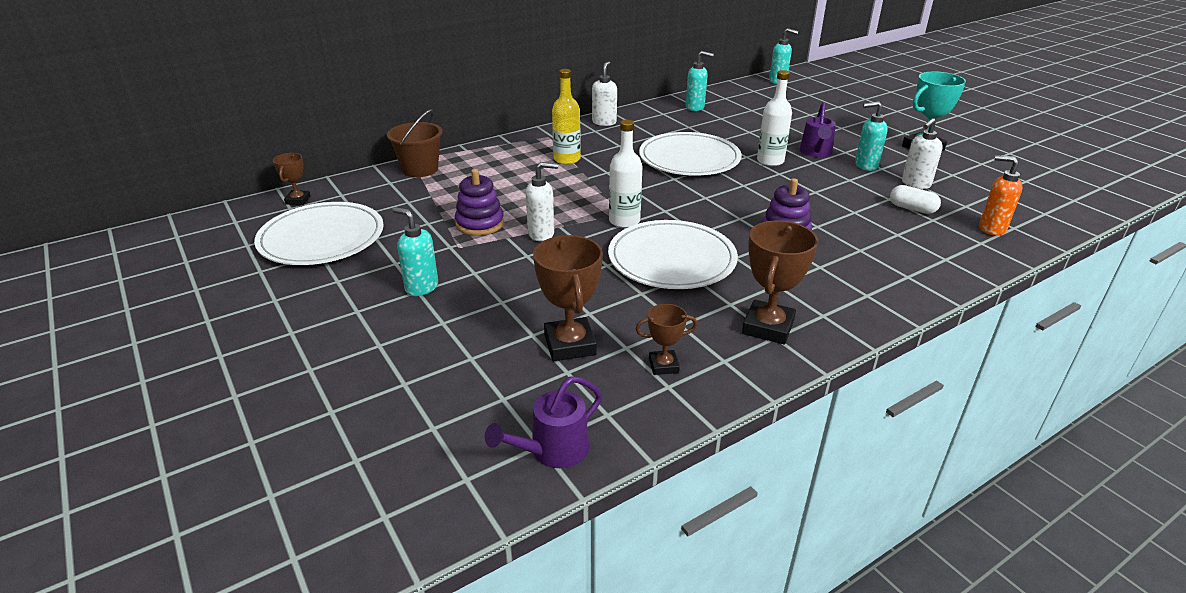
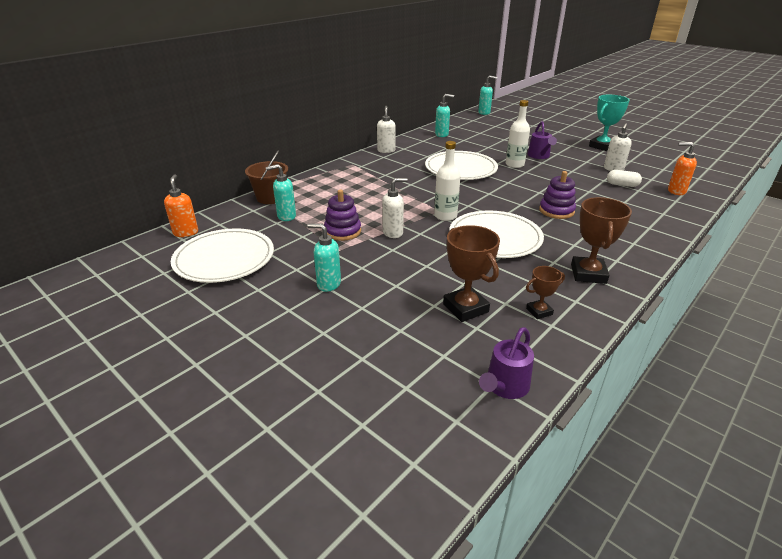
camera: 15 degrees left, 0 degrees up
brown trophy [273,153,310,205] -> orange soap dispenser [164,174,198,237]
yellow bottle [552,69,581,164] -> none
turquoise soap dispenser [855,101,888,171] -> turquoise soap dispenser moved to [266,164,296,221]

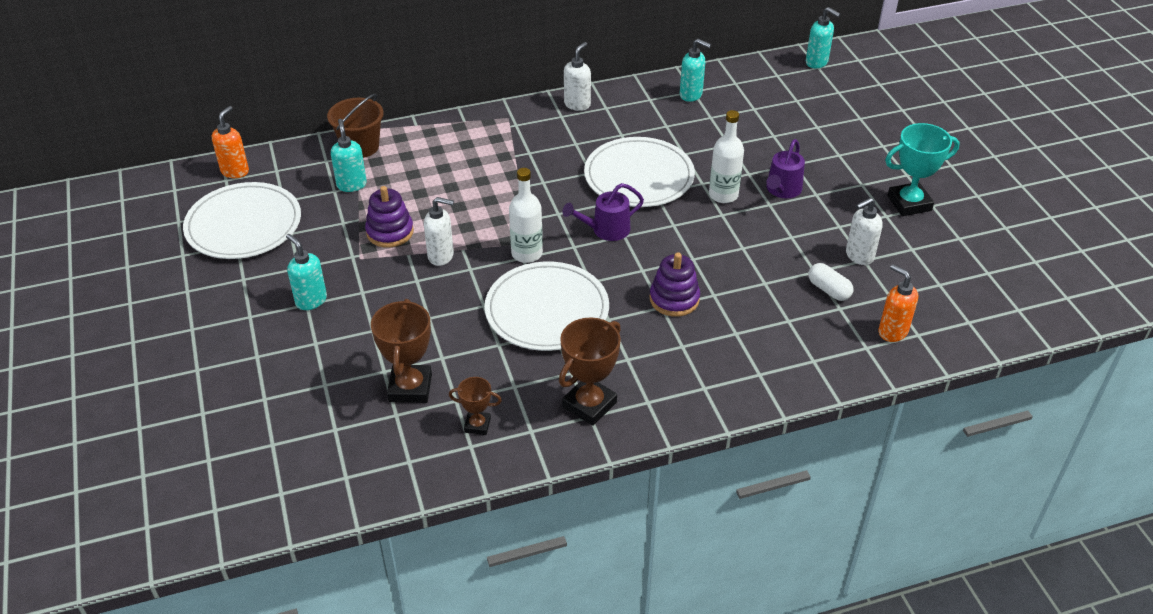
camera: 30 degrees right, 10 degrees up
turquoise soap dispenser [266,164,296,221] -> turquoise soap dispenser turned 60 degrees clockwise [331,119,367,192]
purple watering can [479,327,534,399] -> purple watering can moved to [562,183,644,241]

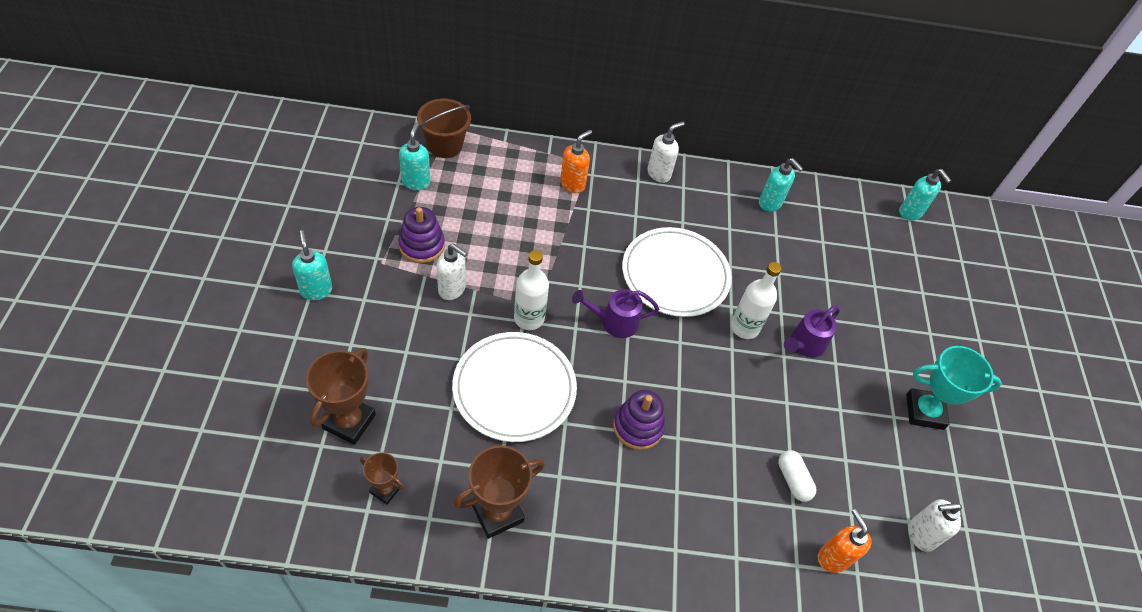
camera: 15 degrees right, 10 degrees up
white plate [183,182,301,259] -> none
orange soap dispenser [212,106,249,178] -> orange soap dispenser moved to [560,130,592,193]
white soap dispenser [846,198,882,265] -> white soap dispenser moved to [908,499,962,552]

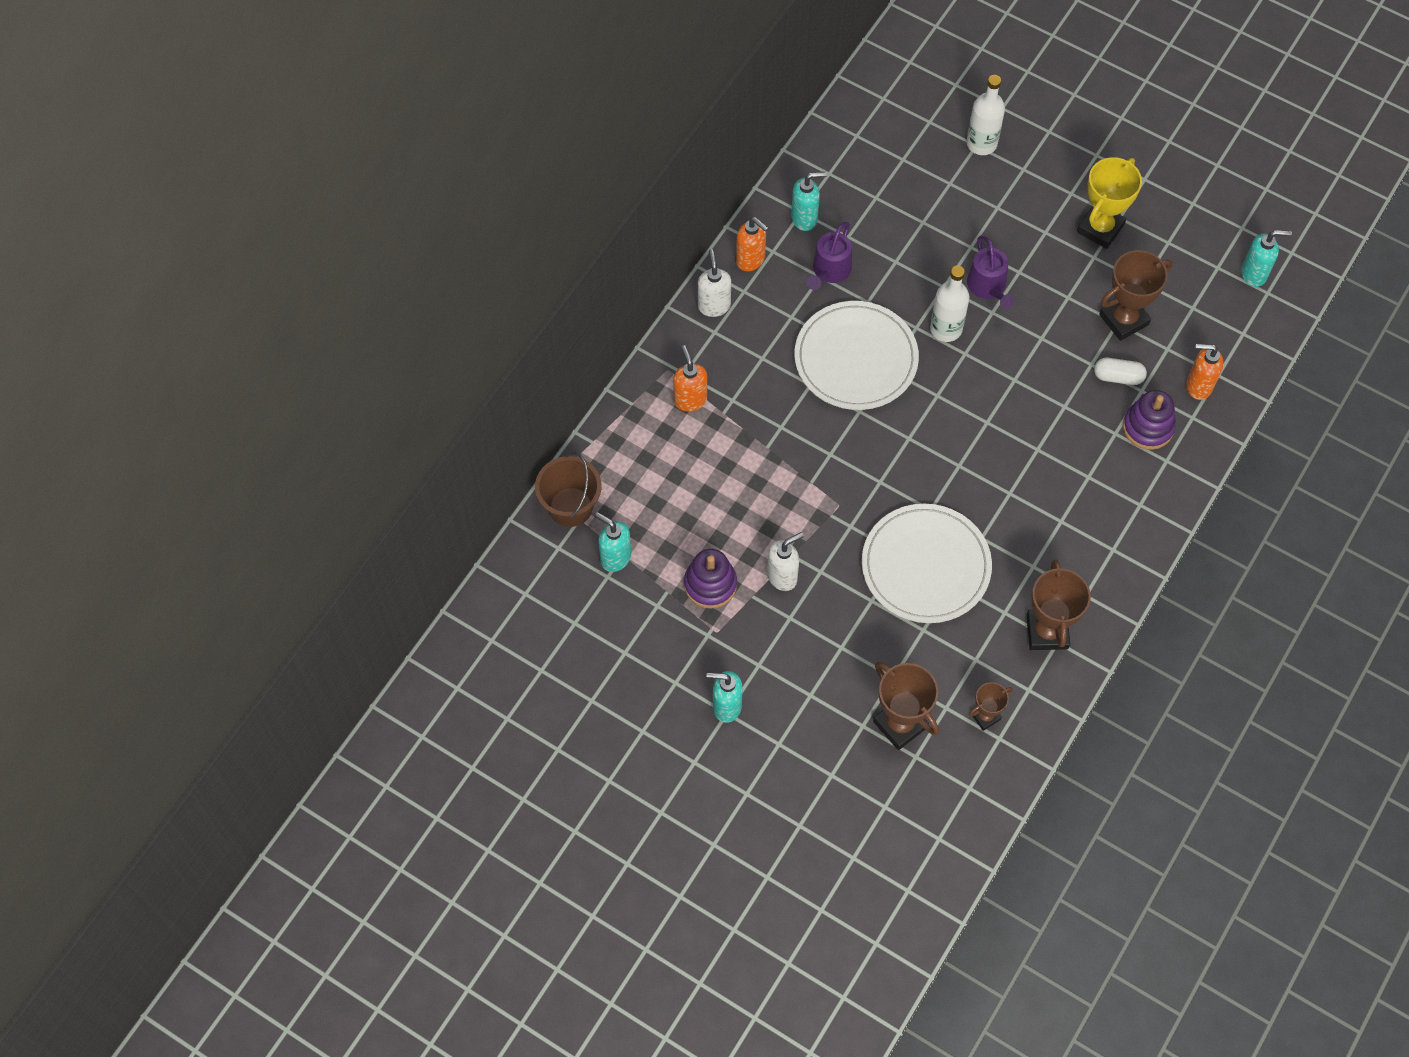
camera: 55 degrees left, 10 degrees up
white bottle [514,250,549,330] -> white bottle moved to [967,75,1005,155]
purple watering can [572,289,659,338] -> purple watering can moved to [806,222,852,290]
purple stacking toy [613,390,665,450] -> purple stacking toy moved to [1123,390,1176,450]
turquoise soap dispenser [899,169,951,220] -> turquoise soap dispenser moved to [1241,230,1292,287]
turquoise trophy [906,346,1002,430] -> yellow trophy [1077,157,1142,249]
white soap dispenser [908,499,962,552] -> none
none -> orange soap dispenser [736,217,769,271]
none -> brown trophy [1099,250,1172,341]

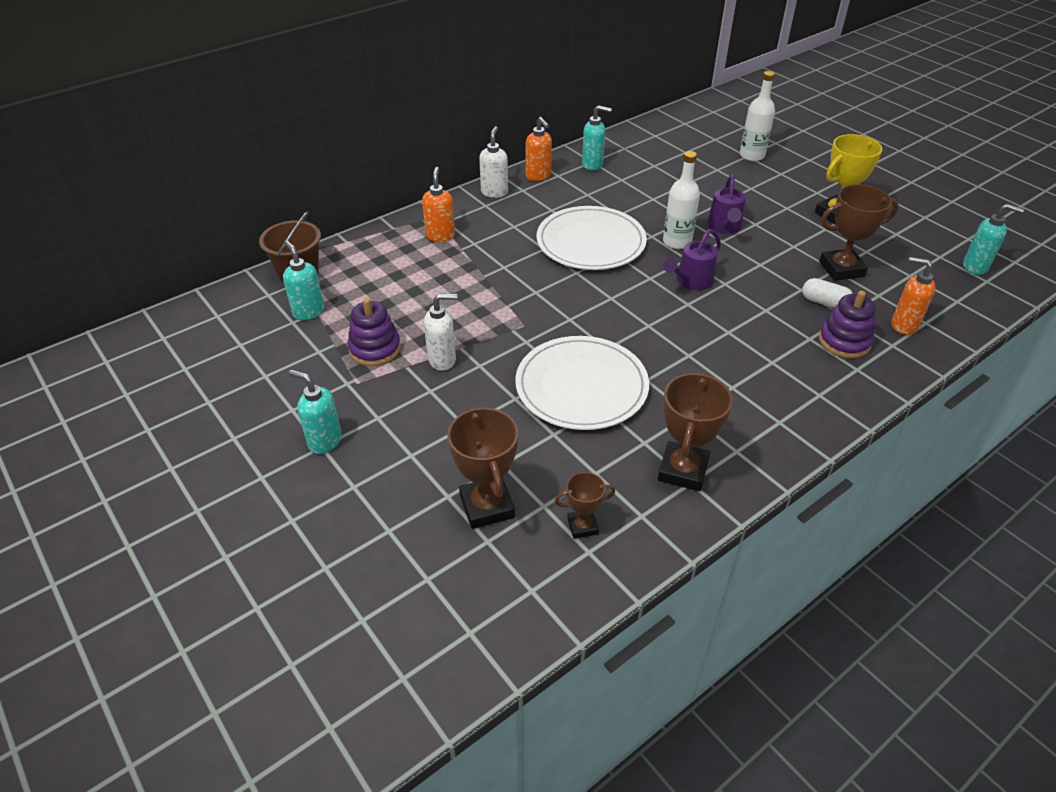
camera: 20 degrees right, 20 degrees down
purple watering can [806,222,852,290] -> purple watering can moved to [663,229,721,291]

